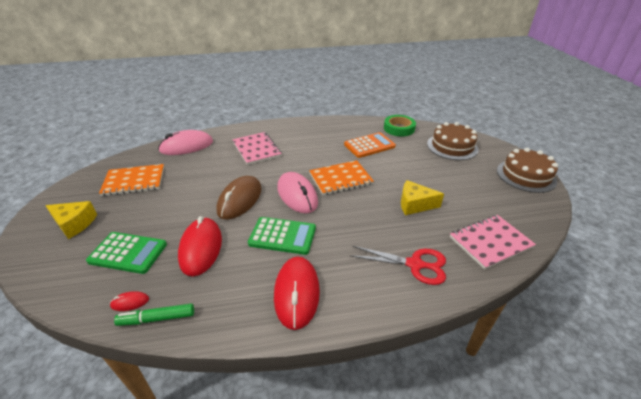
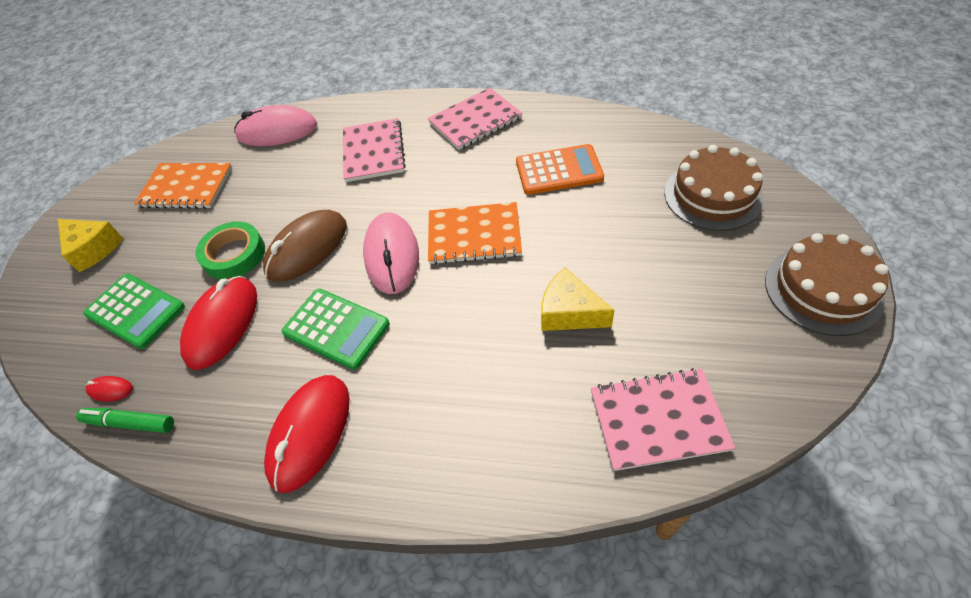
camera: 25 degrees right, 15 degrees up
red scissors [351,246,446,285] -> none
green tape [384,115,416,137] -> green tape moved to [195,221,265,279]
none -> pink notebook [428,88,522,150]

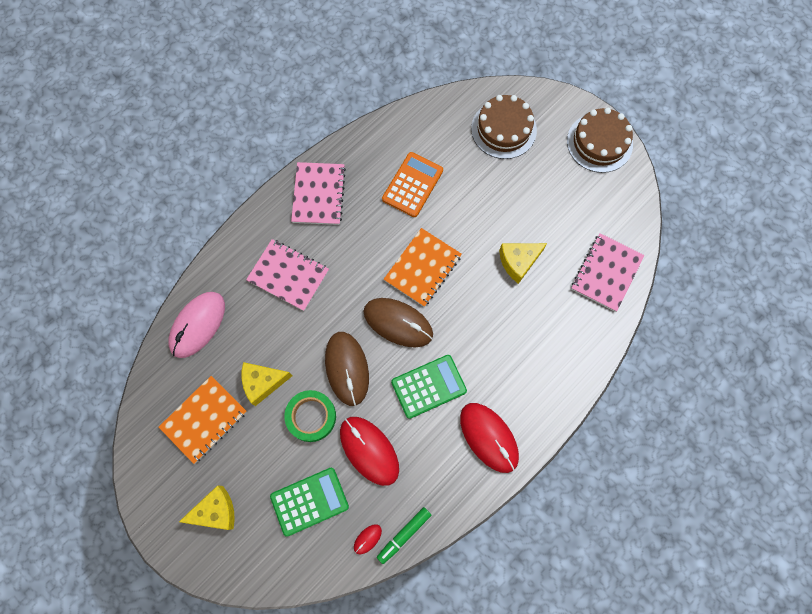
camera: 60 degrees left, 20 degrees up
pink mouse [363,212,419,294] -> brown mouse [364,298,433,347]
none -> yellow cheese [242,362,292,406]

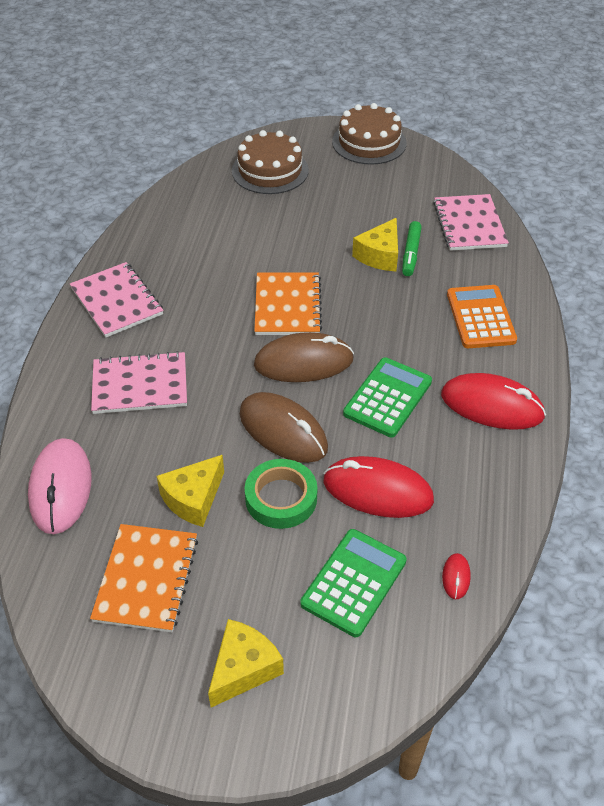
camera: 35 degrees left, 25 degrees down
green marker [377,507,431,564] -> green marker moved to [402,221,422,276]
orange calculator [382,152,443,217] -> orange calculator moved to [447,285,517,348]

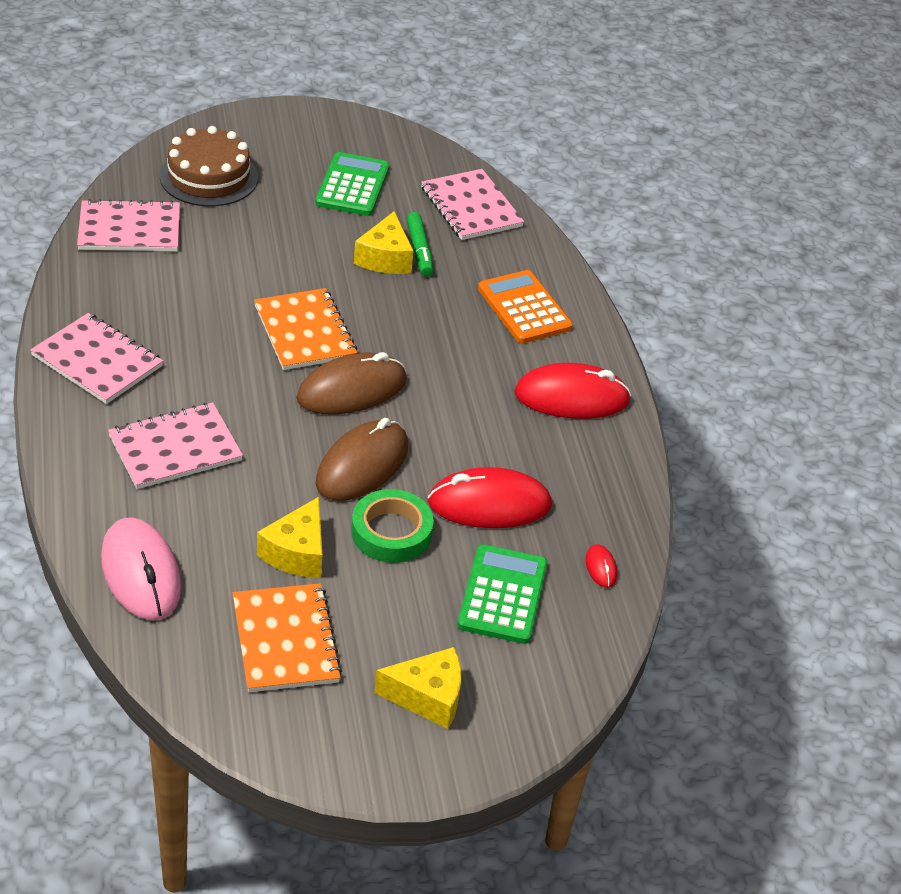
camera: 25 degrees left, 5 degrees down
yellow cheese [208,619,284,708] -> yellow cheese turned 75 degrees clockwise [374,647,461,729]
brown mouse [240,392,328,463] -> brown mouse turned 75 degrees counterclockwise [316,418,408,501]
brown cake [332,103,406,165] -> none
green calculator [343,357,432,437] -> green calculator moved to [315,152,390,216]
none -> pink notebook [77,199,180,251]

